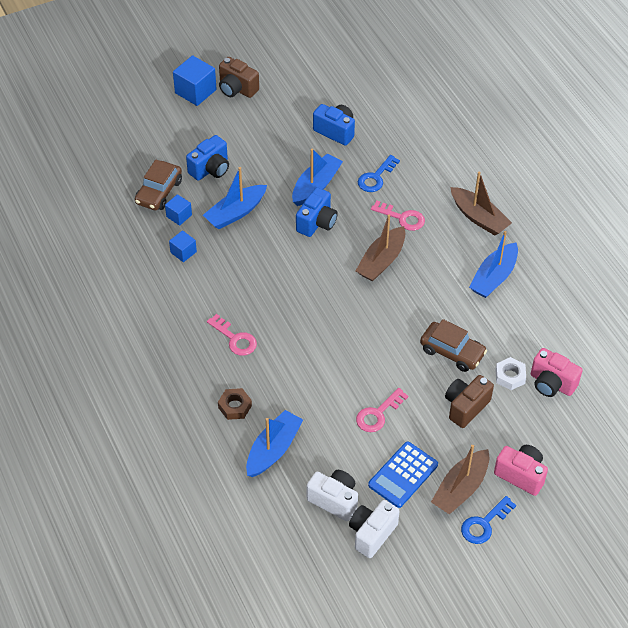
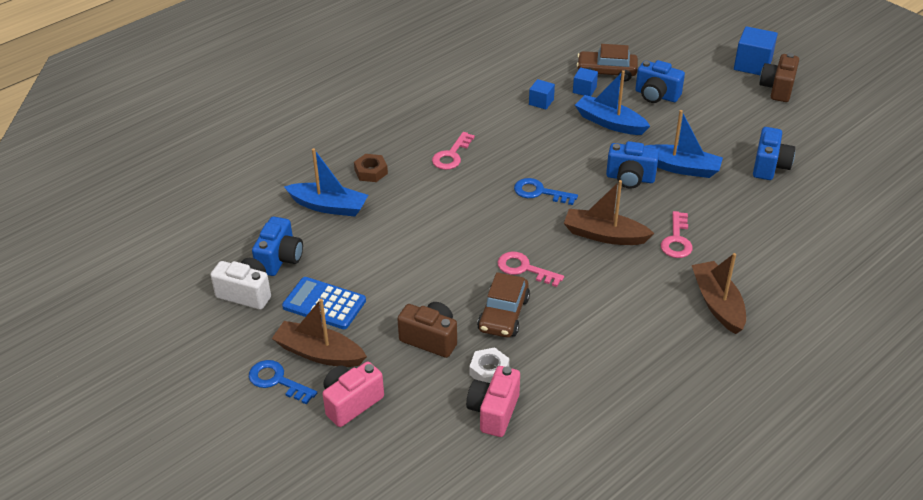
camera: 75 degrees right, 10 degrees down
white camera [307,470,358,521] -> blue camera [252,217,303,276]
pink key [356,388,408,432] -> pink key moved to [497,252,564,287]
blue key [358,155,400,192] -> blue key moved to [514,178,578,205]
brown boat [451,171,512,236] -> brown boat turned 135 degrees clockwise [692,253,746,334]
blue boat [469,231,518,298] -> none
pink camera [494,445,548,496] -> pink camera turned 150 degrees counterclockwise [323,362,384,427]

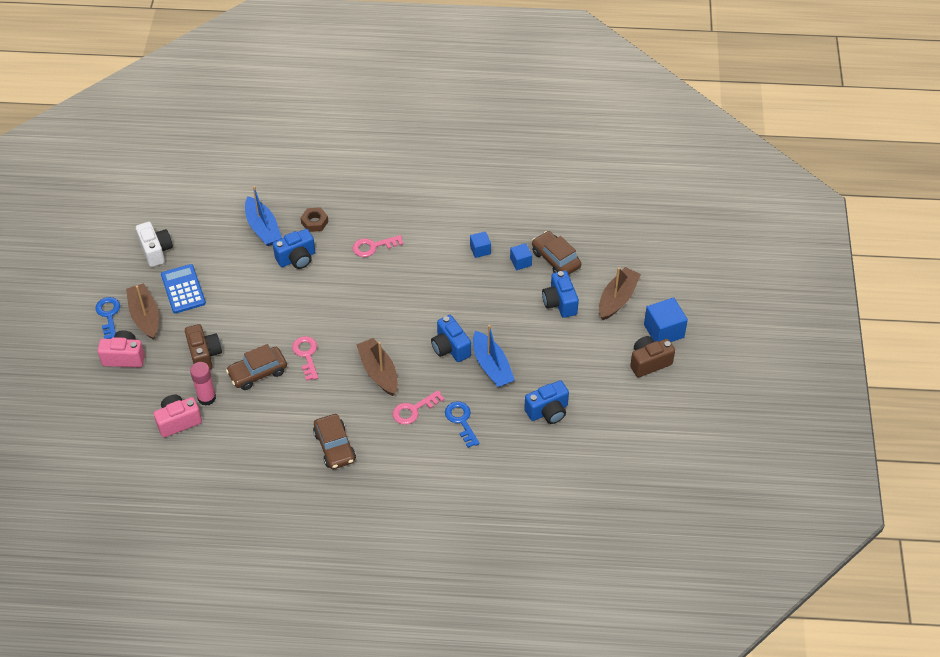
camera: 45 degrees right, 10 degrees up
blue camera [252,217,303,276] -> blue camera moved to [273,229,315,269]
white nut [469,347,509,383] -> pink glue stick [190,362,216,406]
blue key [514,178,578,205] -> blue key moved to [445,401,480,448]
blue boat [575,70,650,135] -> none
brown boat [692,253,746,334] -> brown boat moved to [599,267,641,320]
none -> brown car [313,414,356,469]

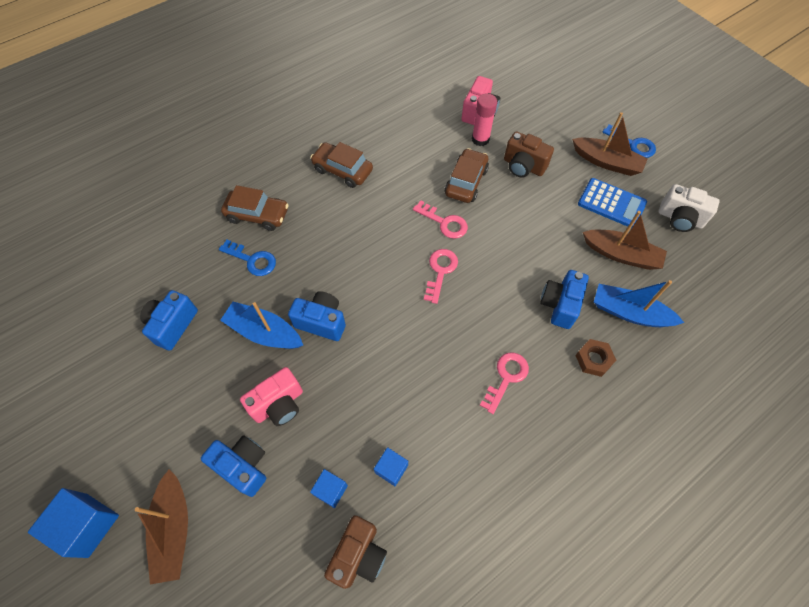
camera: 140 degrees right, 10 degrees up
pink camera [97,330,145,367] -> pink camera moved to [240,367,303,426]
brown boat [357,338,398,396] -> brown boat moved to [583,211,667,270]
pink key [393,390,444,425] -> pink key moved to [424,249,458,304]
brown car [532,231,581,275] -> brown car moved to [221,185,289,231]
brown camera [630,336,675,377] -> brown camera moved to [324,515,387,589]

